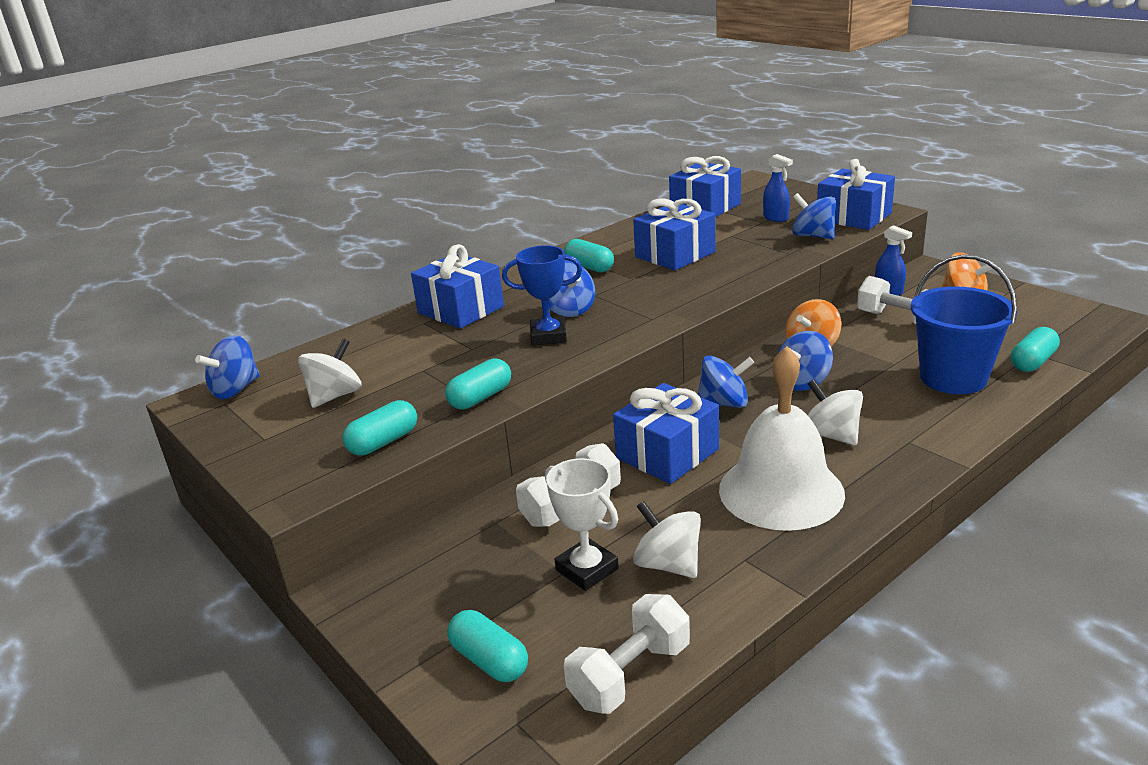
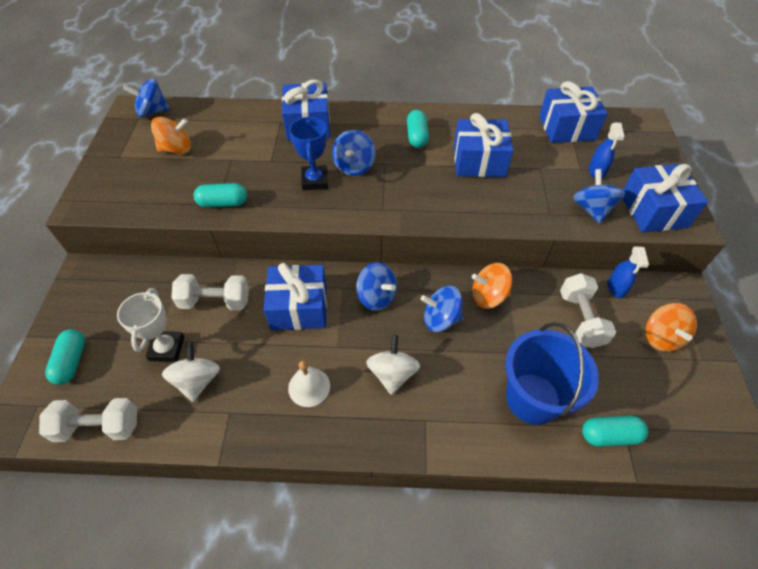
camera: 40 degrees right, 25 degrees up
white spinning top [298,339,362,408] -> orange spinning top [151,117,191,154]
turquoise capsule [342,400,417,455] -> none
blue trophy [502,245,582,346] -> blue trophy turned 45 degrees clockwise [289,116,328,190]
white bell [719,346,845,531] -> white bell [288,360,330,407], size x0.47

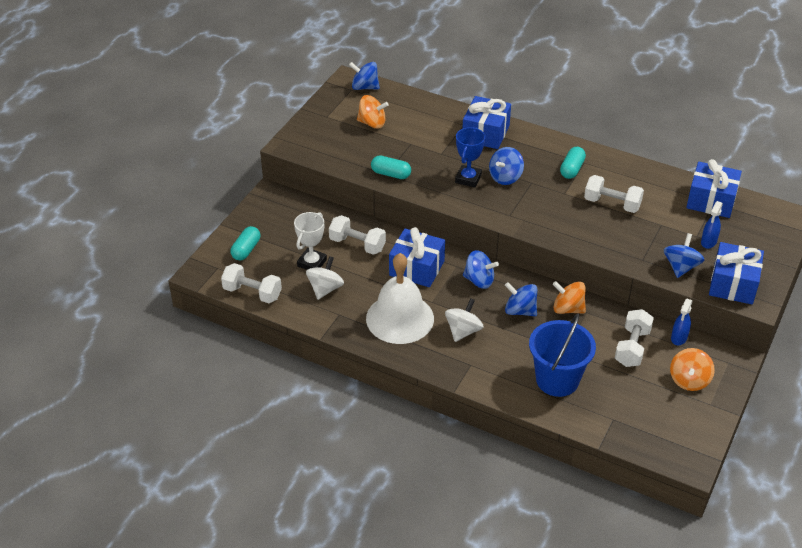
camera: 25 degrees right, 10 degrees down
white bell [288,360,330,407] -> white bell [366,253,434,344], size x2.12
blue spinning top [356,262,397,311] -> blue spinning top turned 45 degrees counterclockwise [463,250,499,289]
blue gift [454,113,513,177] -> white dumbbell [584,175,644,213]
turquoise capsule [582,416,648,447] -> none

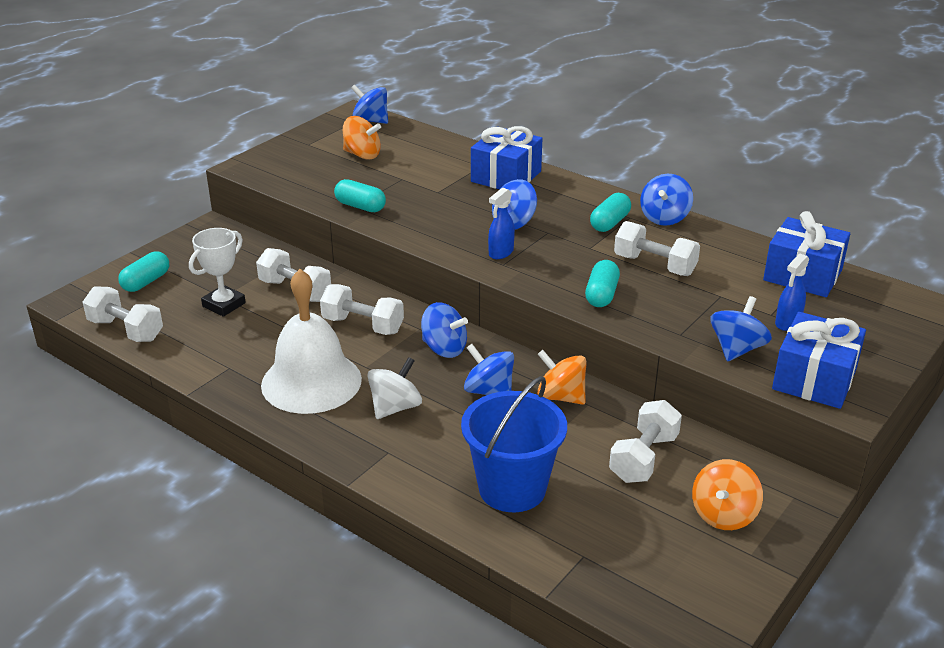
camera: 10 degrees right, 10 degrees down
white spinning top [306,256,344,300] -> none
blue gift [389,227,445,287] -> white dumbbell [320,284,404,335]
blue trophy [455,127,485,187] -> none
blue spray bottle [671,299,693,346] -> blue spray bottle moved to [488,187,515,259]
none -> turquoise capsule [585,260,620,307]
none -> blue spinning top [640,174,693,226]

